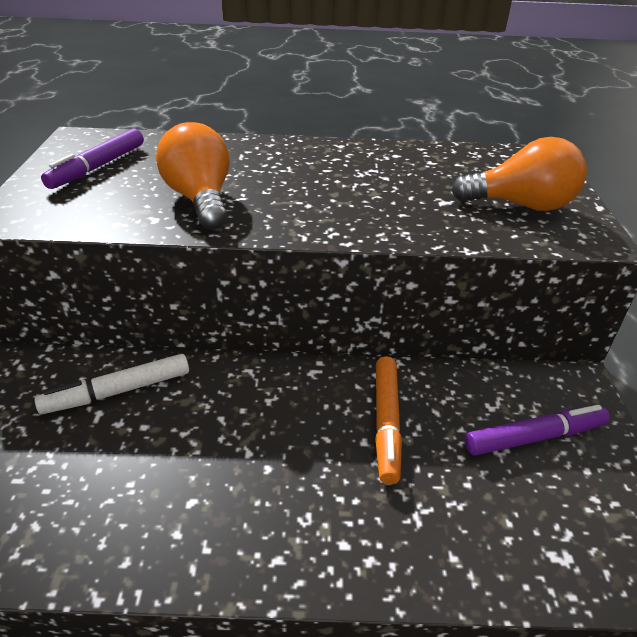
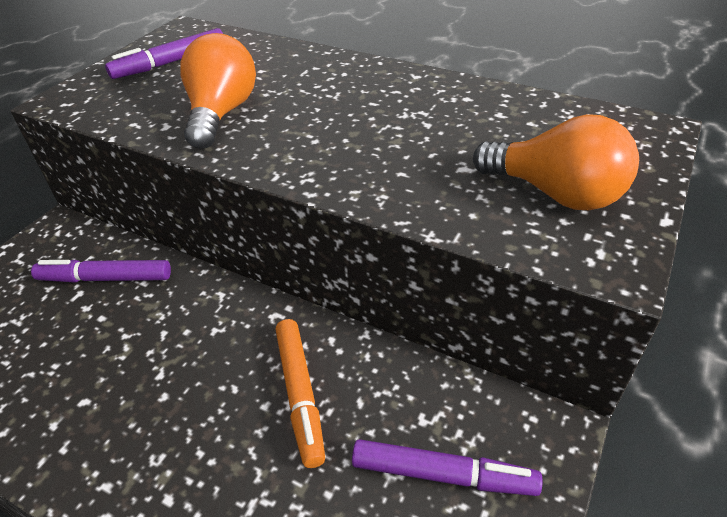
camera: 30 degrees right, 5 degrees up
white marker [35,354,189,414] -> purple marker [31,260,171,283]
orange marker [375,356,402,485] -> orange marker turned 45 degrees counterclockwise [276,319,325,468]

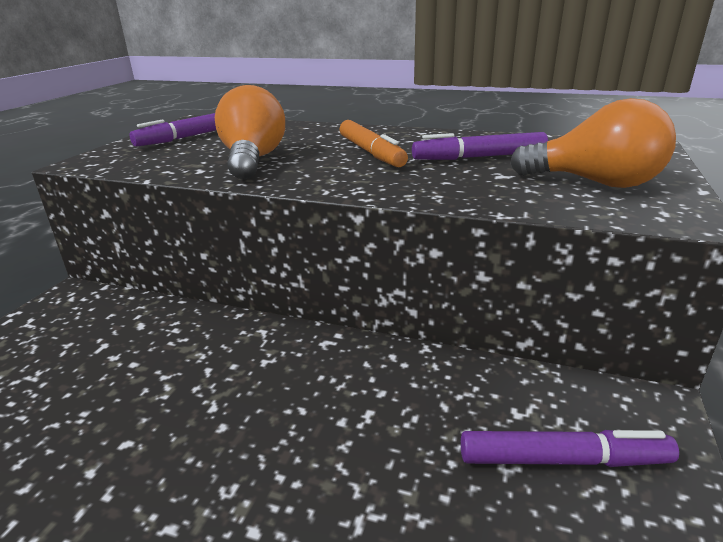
camera: 10 degrees left, 15 degrees down
purple marker [31,260,171,283] -> purple marker moved to [412,132,548,160]
orange marker [276,319,325,468] -> orange marker moved to [340,120,408,167]

